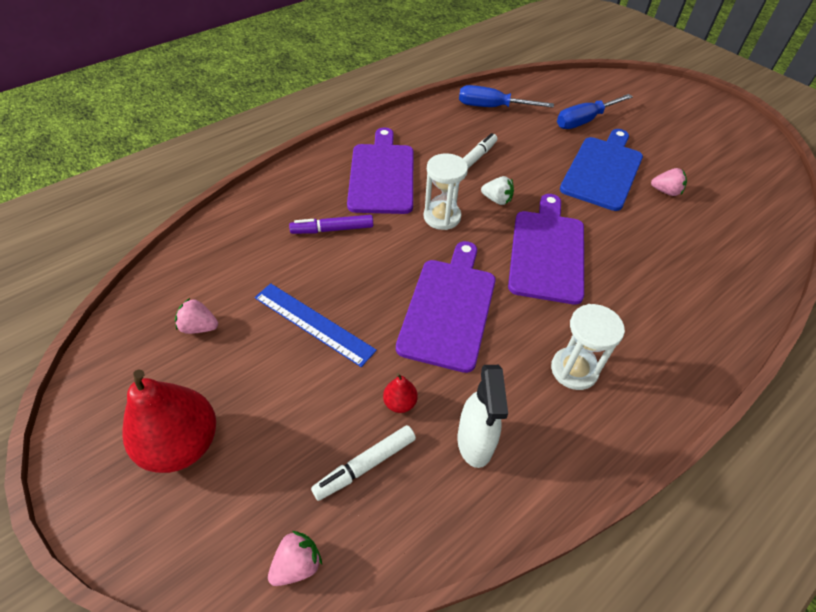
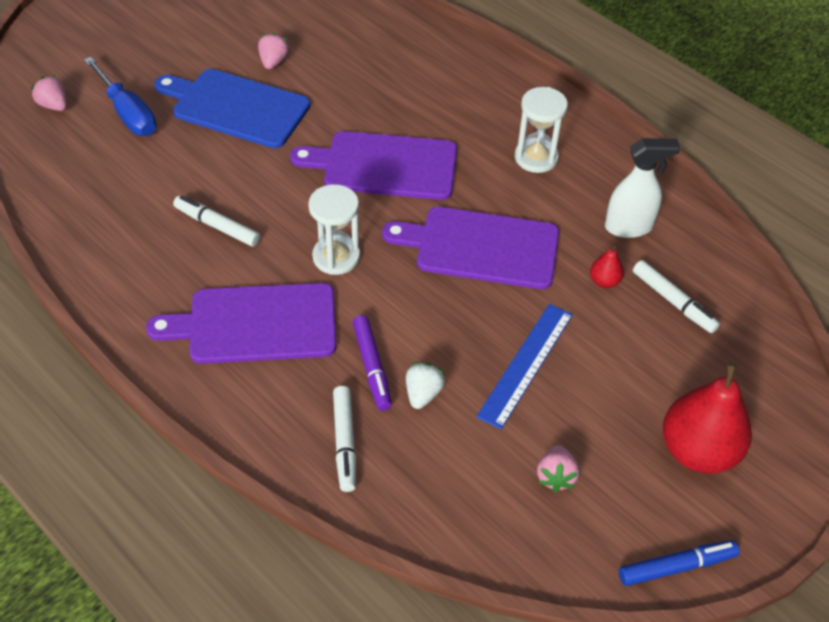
camera: 95 degrees left, 0 degrees up
pink strawberry [268,531,322,586] -> pink strawberry moved to [31,75,67,111]
blue screwdriver [459,85,554,108] -> none
white strawberry [481,176,514,205] -> white strawberry moved to [406,362,445,409]
none -> white marker [333,386,356,492]
none -> blue marker [619,540,739,586]

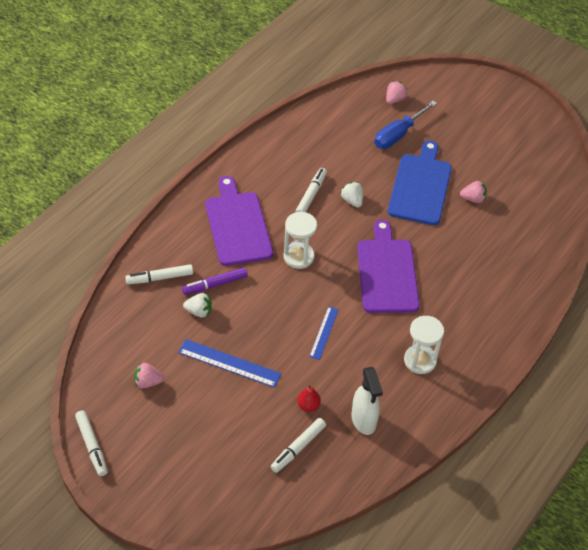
camera: 80 degrees right, 0 degrees up
purple cutting board [382,207,559,289] -> blue ruler [309,306,339,360]
blue marker [619,540,739,586] -> white marker [75,410,108,476]
red pear [663,362,752,473] -> none
none -> white strawberry [340,182,363,207]

